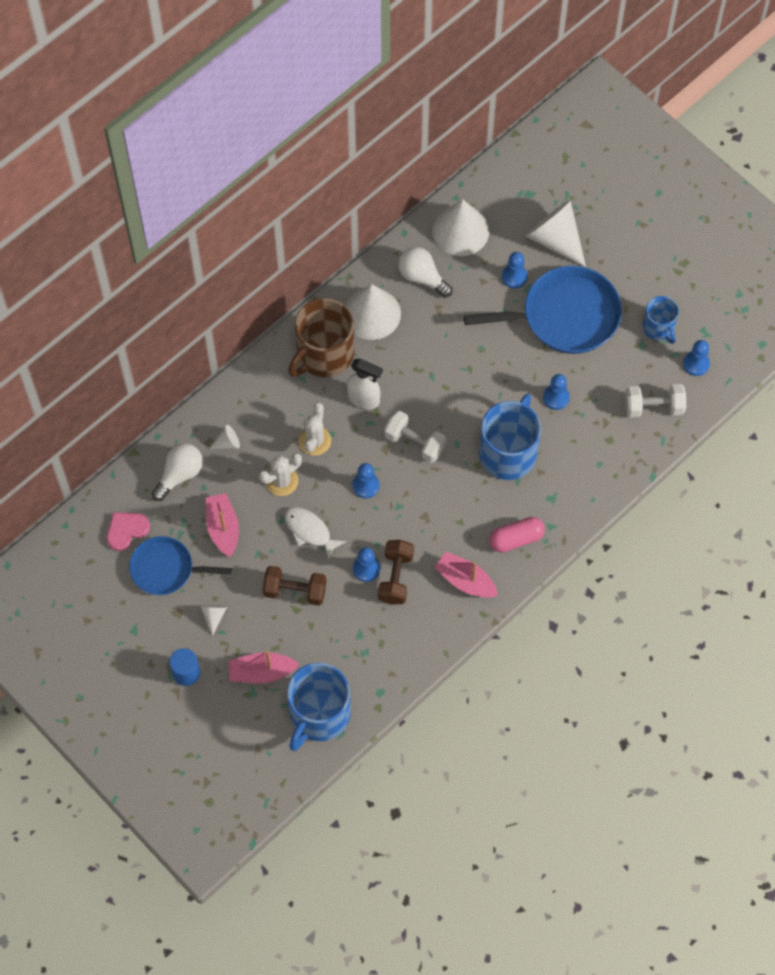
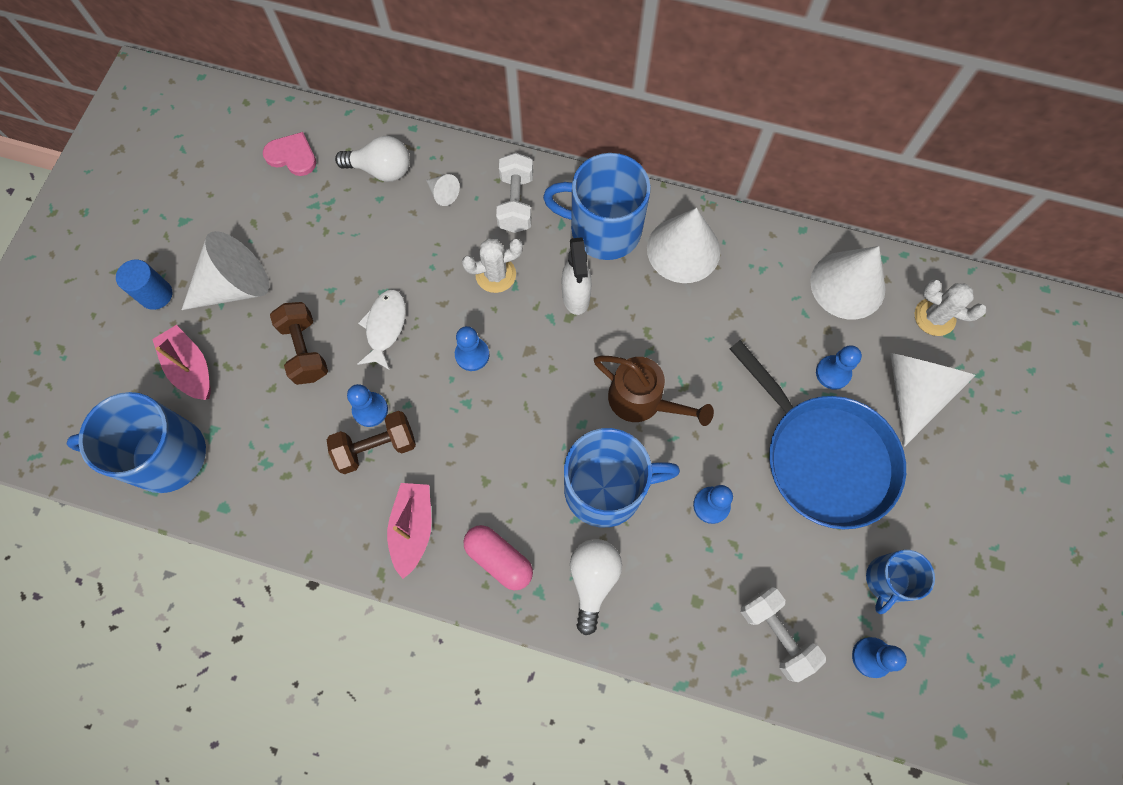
camera: 60 degrees right, 5 degrees up
blue pan [129,536,232,595] -> none
white cone [200,605,227,636] -> white cone [182,231,269,310], size x2.26
pink boat [206,493,239,557] -> none
white cactus [259,453,302,496] -> white cactus moved to [915,280,987,336]
brown mug [288,298,354,377] -> blue mug [543,153,651,260]
white dumbbell [384,410,446,463] -> white dumbbell moved to [496,153,533,233]
white light bulb [398,247,453,298] -> white light bulb moved to [570,539,622,635]
none -> brown watering can [594,356,714,426]

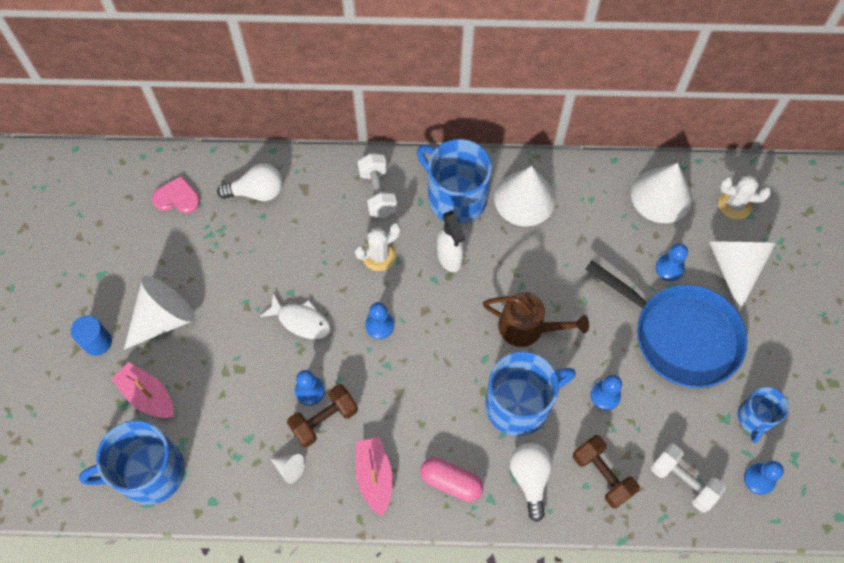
camera: 15 degrees left, 5 degrees down
brown dumbbell [270,302,328,385] -> brown dumbbell moved to [573,435,640,509]
white fish [357,289,406,370] -> white fish turned 120 degrees clockwise [260,293,331,339]
white cone [426,174,460,206] -> white cone moved to [270,454,305,484]
blue mug [543,153,651,260] -> blue mug turned 45 degrees clockwise [417,139,492,224]

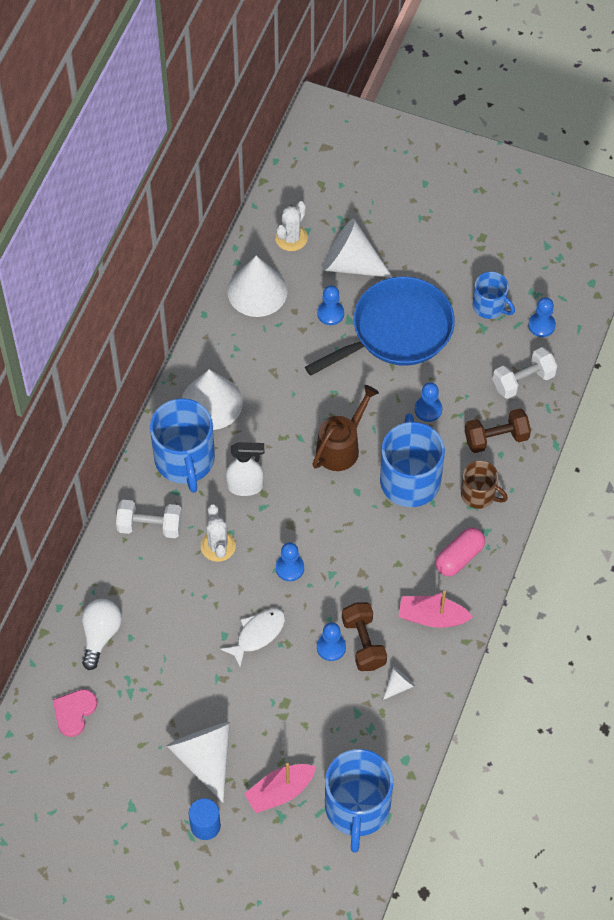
camera: 70 degrees left, 5 degrees down
blue mug [417,139,492,224] -> blue mug turned 75 degrees counterclockwise [150,398,215,493]
white light bulb [510,443,552,522] -> brown mug [461,461,508,509]

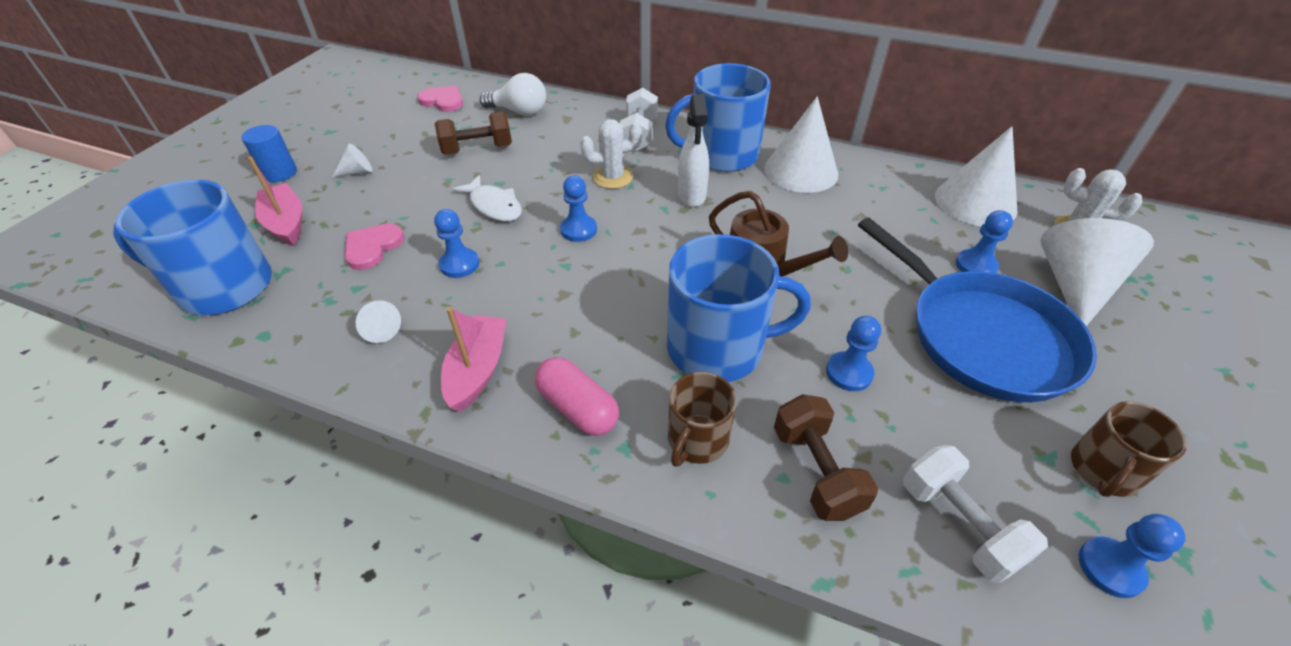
camera: 90 degrees right, 15 degrees down
white cone [166,722,230,803] -> white cone [332,143,372,177], size x0.44
brown dumbbell [342,602,387,671] -> brown dumbbell moved to [435,111,512,155]
blue mug [472,272,515,319] -> brown mug [1071,401,1187,497]
none -> pink heart [345,224,405,270]

